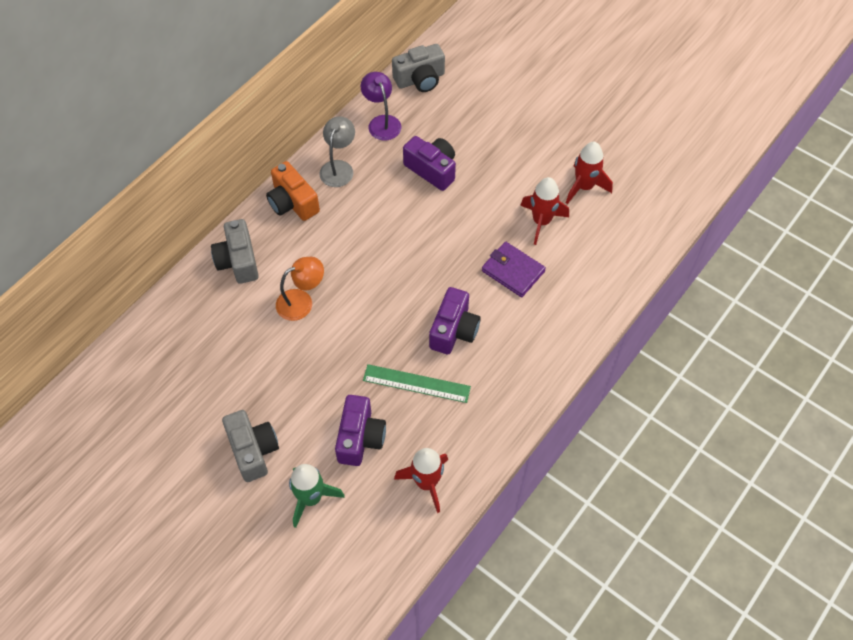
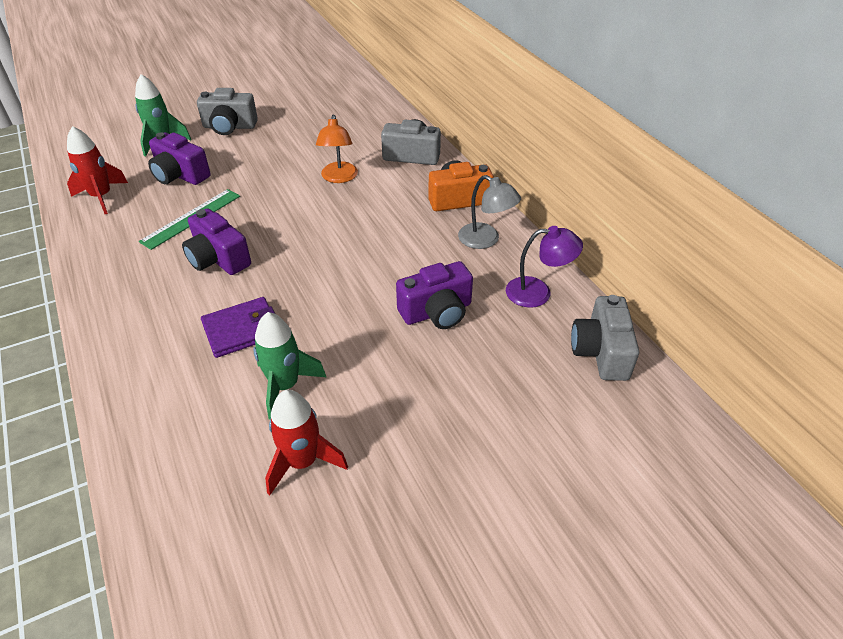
camera: 115 degrees right, 15 degrees down
red rocket [520,177,569,245] -> green rocket [253,312,326,420]

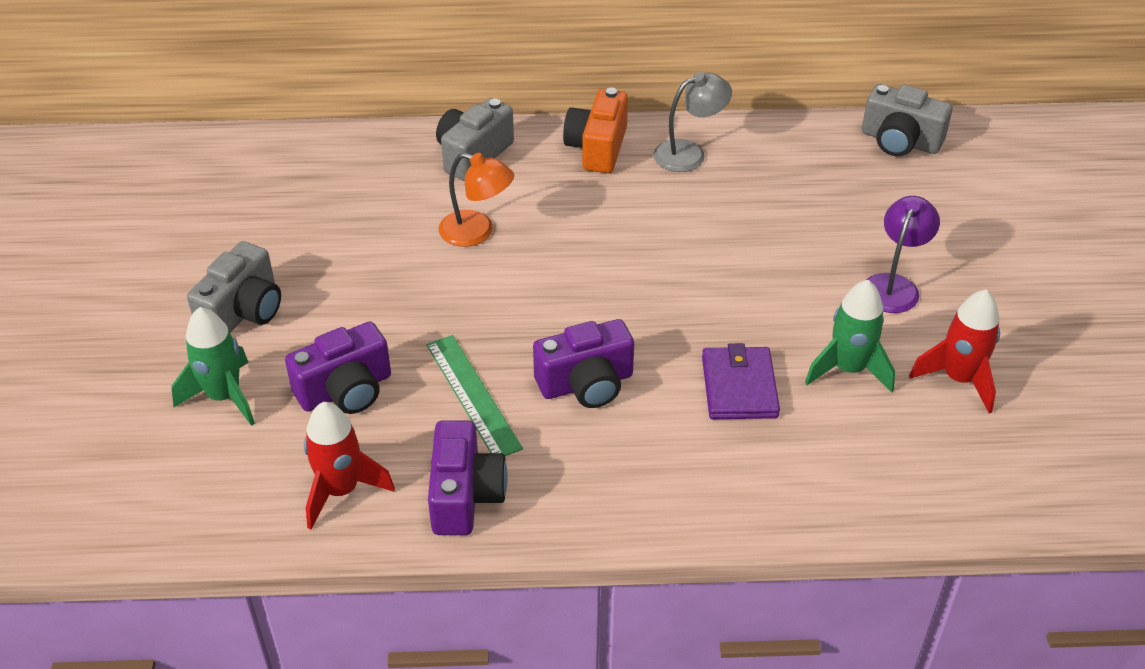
camera: 65 degrees left, 0 degrees up
purple camera [396,261,473,329] -> purple camera moved to [428,421,507,535]
purple lamp [506,226,583,308] -> purple lamp moved to [866,196,940,313]

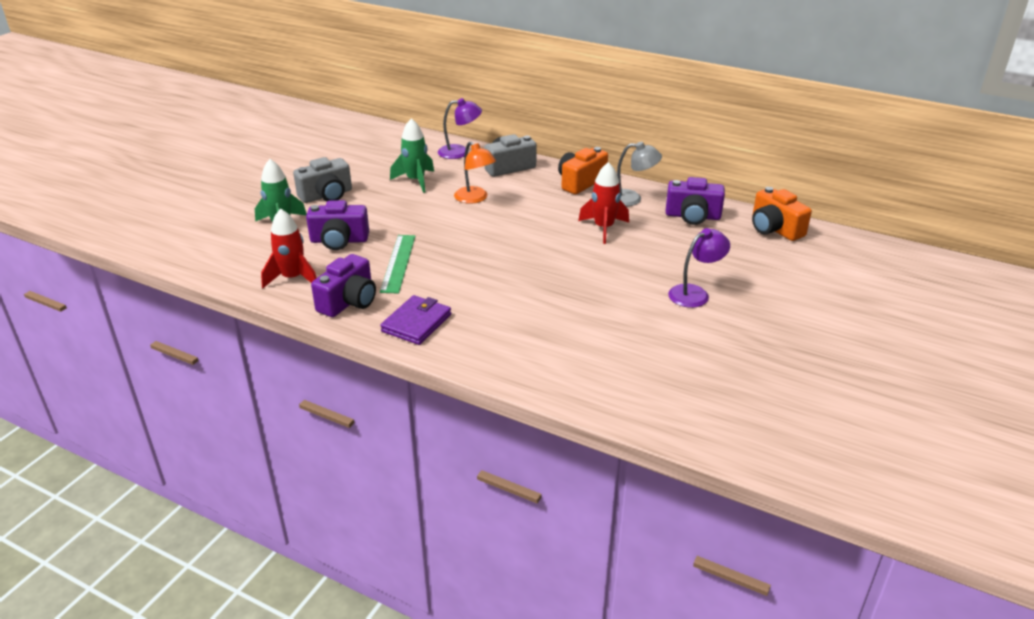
camera: 30 degrees right, 10 degrees down
purple camera [533,319,634,408] -> purple camera moved to [665,177,725,225]
purple wallet [702,343,780,419] -> purple wallet moved to [380,295,451,345]
green rocket [805,280,895,393] -> green rocket moved to [390,118,434,193]
grey camera [862,84,953,156] -> orange camera [752,187,812,241]
red rocket [909,289,1000,413] -> red rocket moved to [578,162,629,244]
none -> purple lamp [438,98,482,159]

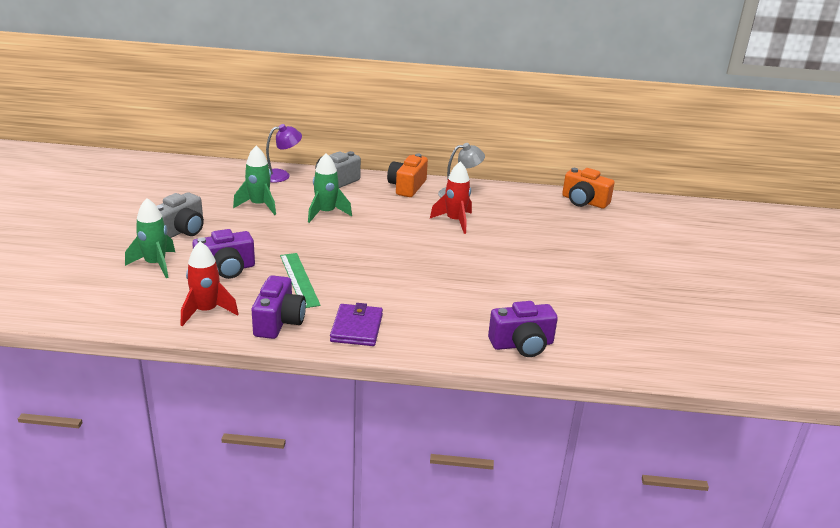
camera: 25 degrees left, 5 degrees down
orange lamp [454,141,496,204] -> green rocket [308,153,352,223]
purple camera [665,177,725,225] -> purple camera moved to [488,301,558,357]
purple lamp [668,228,730,308] -> none

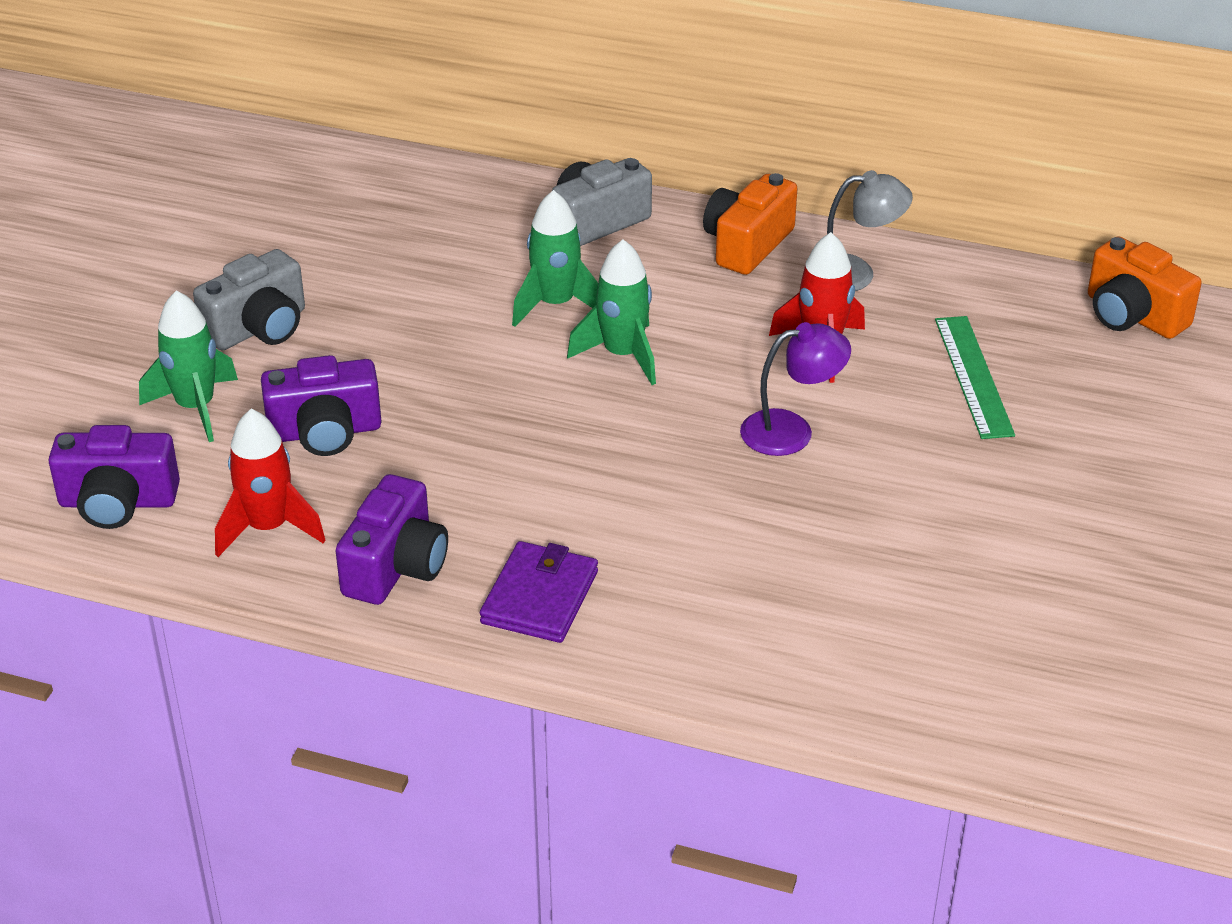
camera: 15 degrees right, 10 degrees up
green rocket [233,146,276,215] -> green rocket moved to [567,239,656,385]
purple lamp [266,124,302,182] -> purple lamp moved to [740,322,851,456]
green ruler [280,253,321,308] -> green ruler moved to [935,316,1015,439]
purple camera [488,301,558,357] -> purple camera moved to [48,425,180,529]

